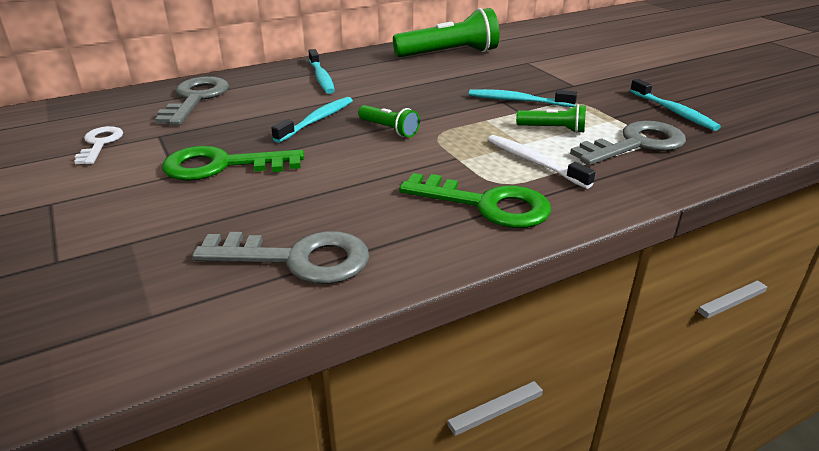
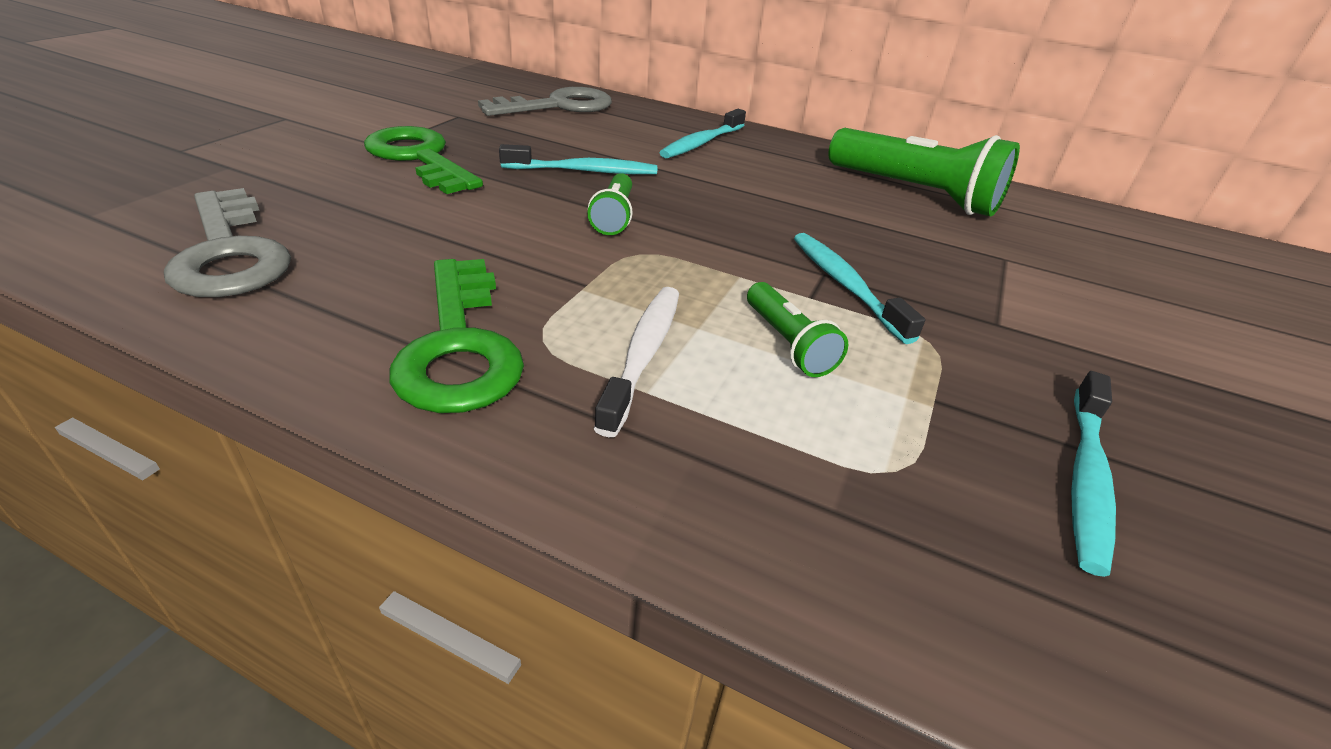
camera: 50 degrees right, 5 degrees up
white key [74,126,123,164] -> none
grey key [570,121,686,165] -> none

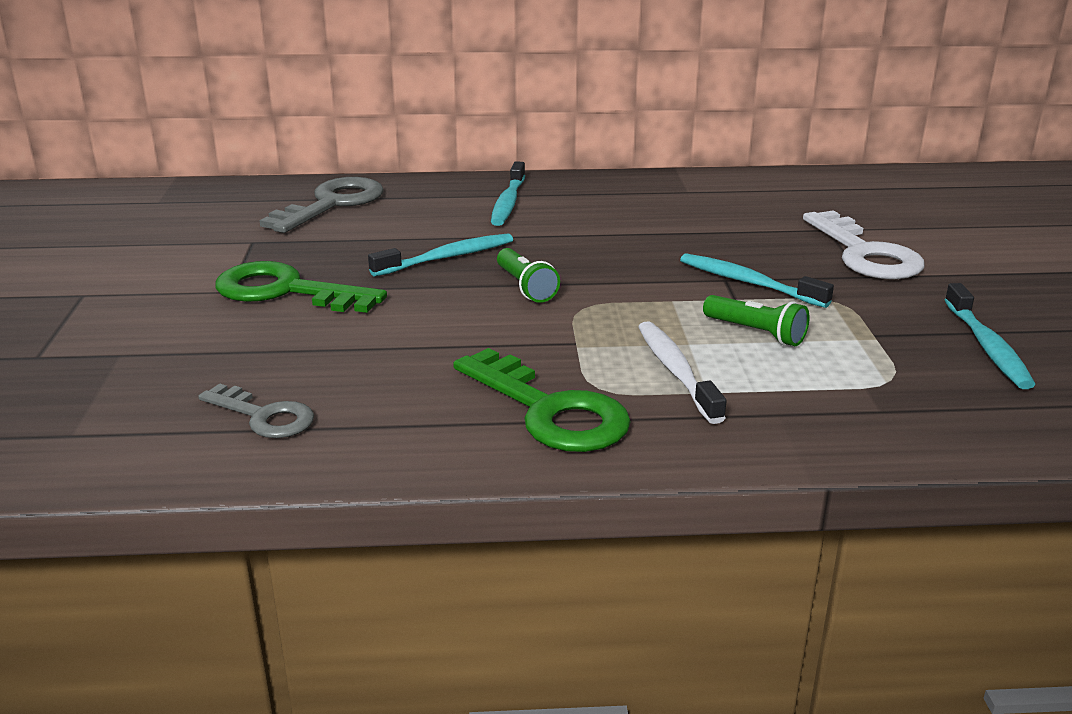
camera: 25 degrees left, 10 degrees down
grey key [164,188,291,297] -> grey key [198,384,314,438], size x0.61
green flashlight [828,128,1020,217] -> none
none -> white key [803,210,925,280]

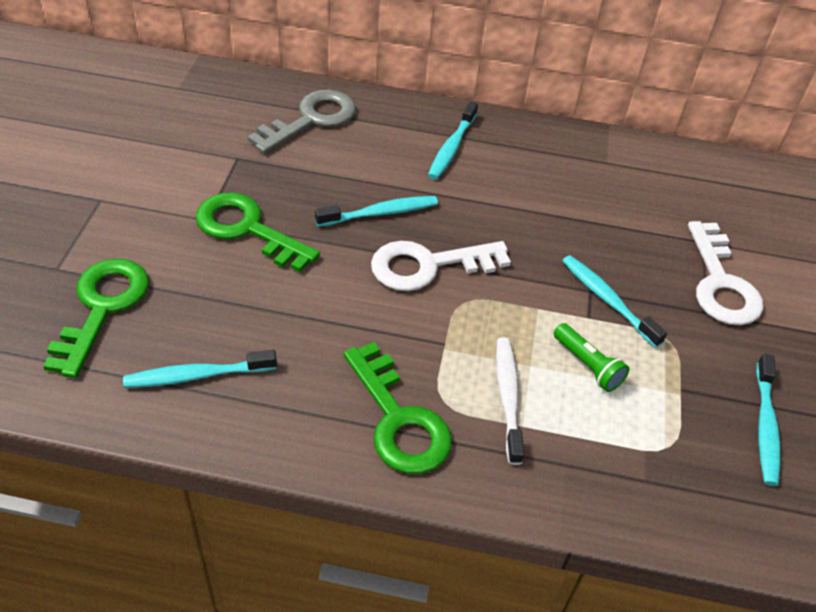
camera: 10 degrees right, 20 degrees up
grey key [198,384,314,438] -> turquoise toothbrush [123,350,277,388]
green flashlight [497,248,560,303] -> white key [371,241,511,291]
none -> green key [43,259,149,378]

